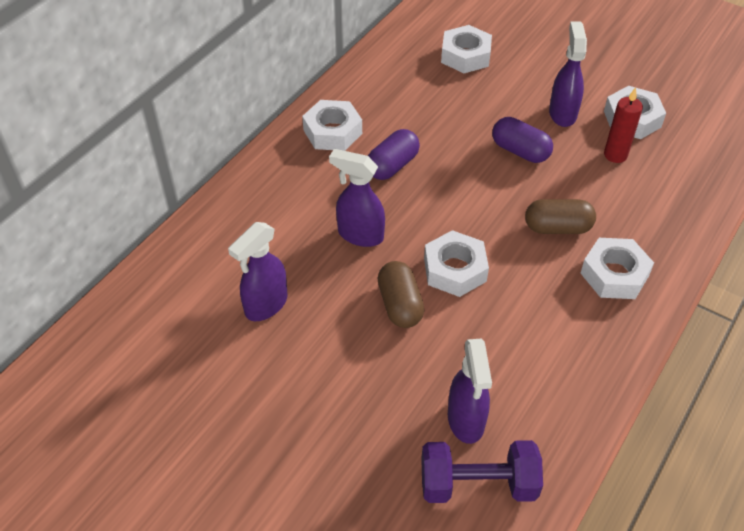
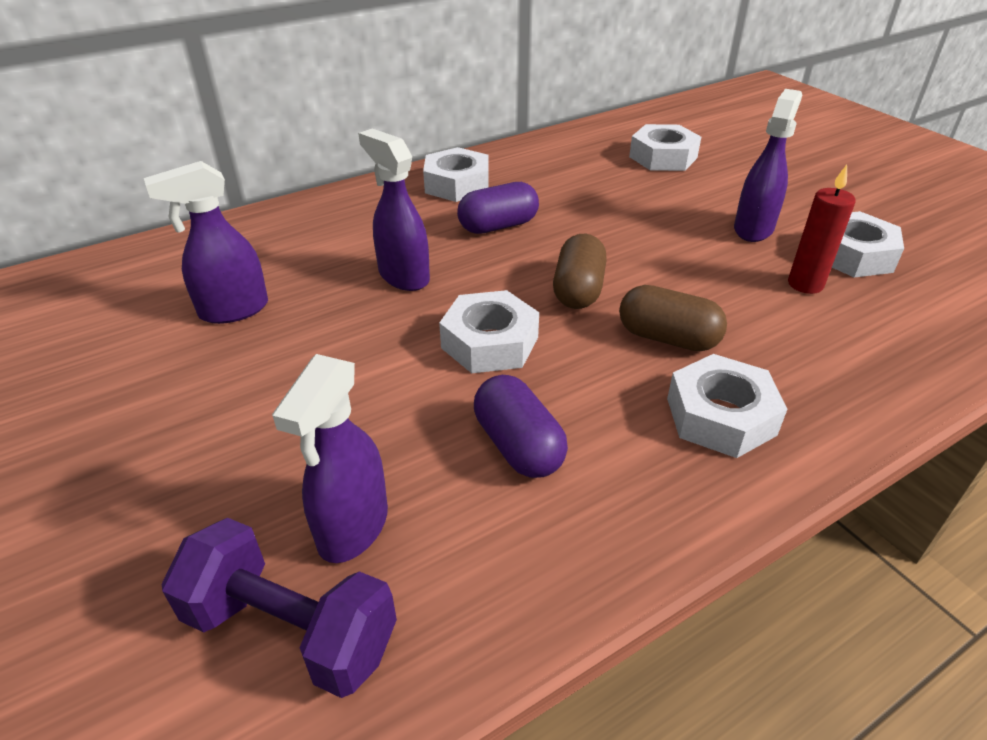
camera: 25 degrees right, 10 degrees down
brown capsule [378,261,424,328] -> brown capsule moved to [553,234,607,309]
purple capsule [492,117,553,163] -> purple capsule moved to [474,375,568,478]

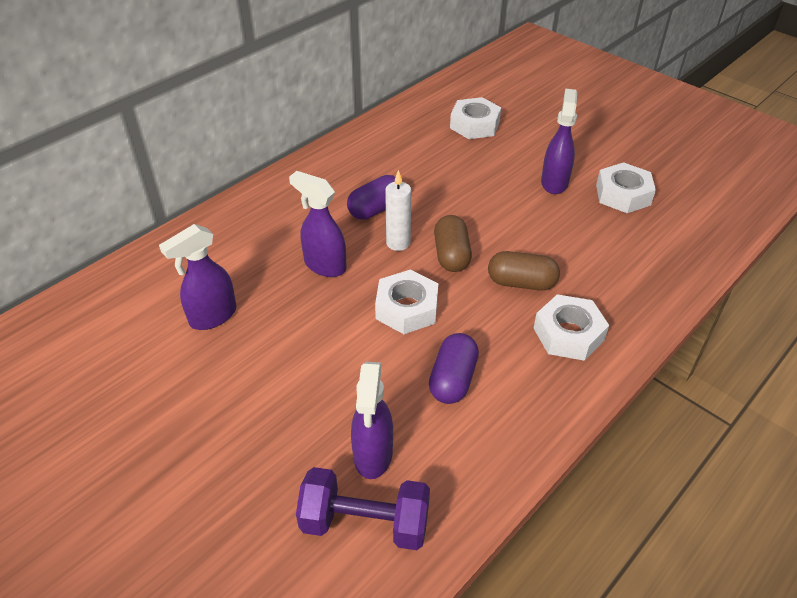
camera: 15 degrees left, 5 degrees up
white nut [423,147,489,202] -> none
purple capsule [474,375,568,478] -> purple capsule turned 60 degrees clockwise [429,333,479,404]
red candle [788,165,856,294] -> none
none -> white candle [385,170,411,251]

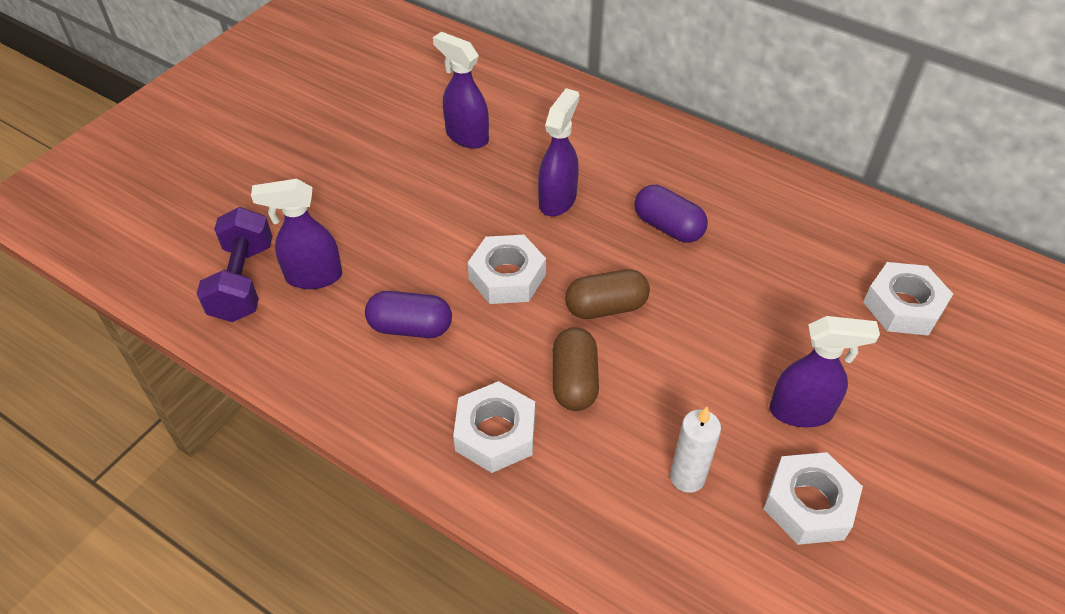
camera: 80 degrees right, 5 degrees up
white candle [385,170,411,251] -> white candle moved to [670,407,721,493]

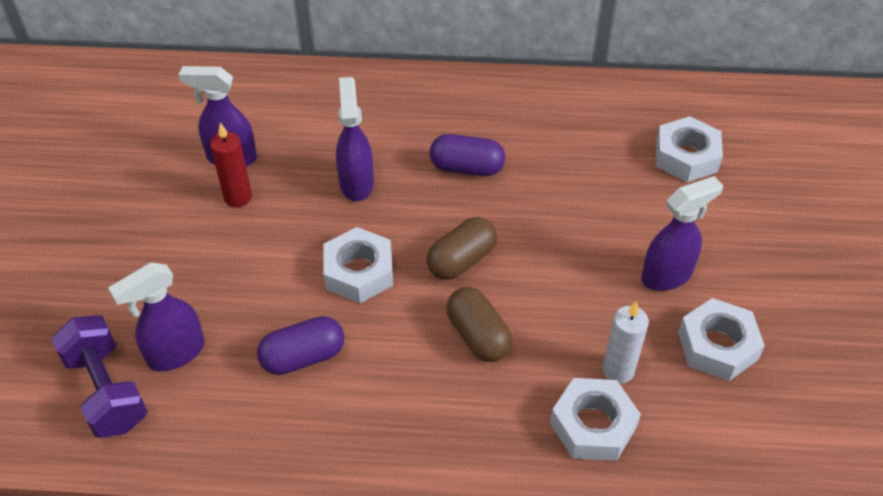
camera: 30 degrees left, 0 degrees up
white nut [453,381,535,473] -> white nut moved to [550,378,641,461]
none -> red candle [210,122,252,207]

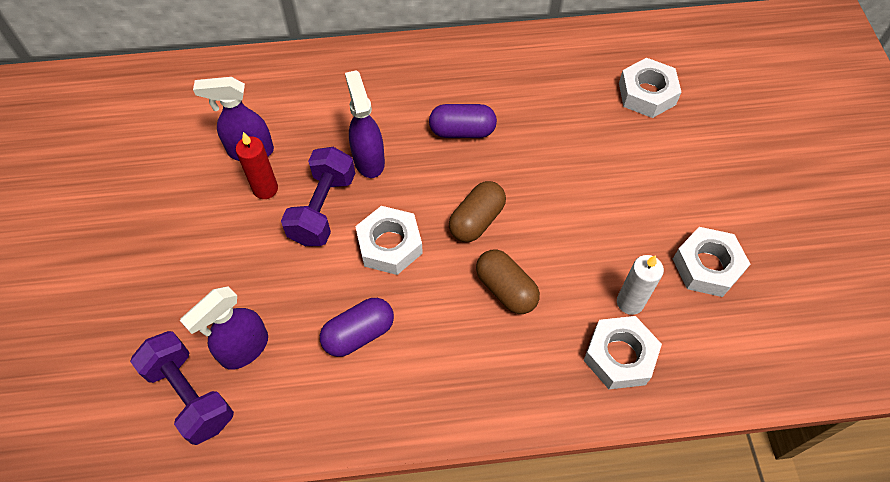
camera: 10 degrees left, 10 degrees up
purple spray bottle [641,176,723,291] -> none
none -> purple dumbbell [281,147,355,246]

